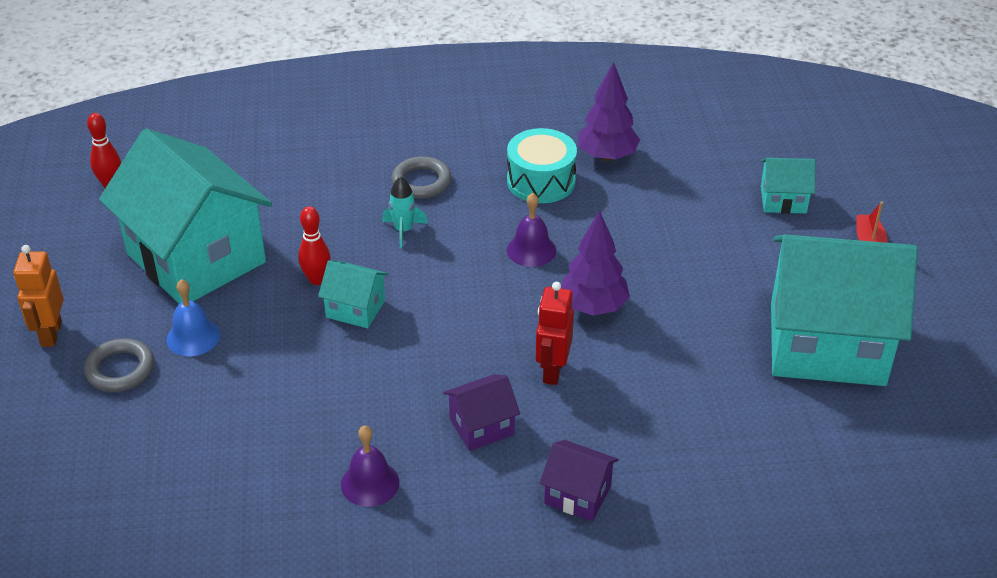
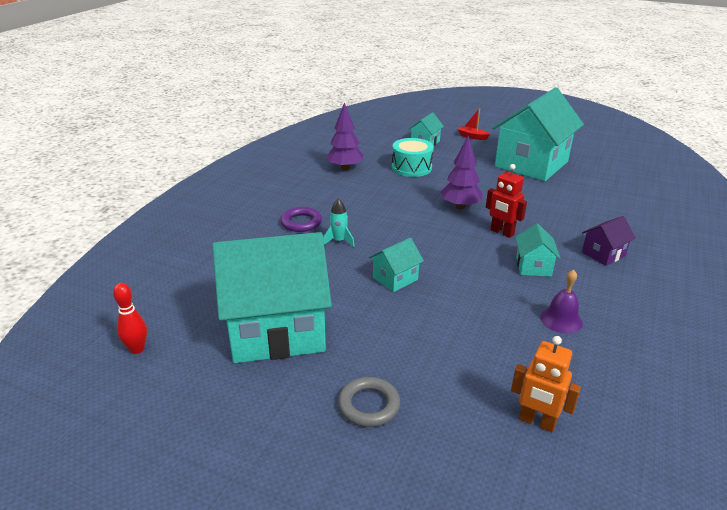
camera: 60 degrees left, 10 degrees down
orange robot [13,245,64,347] -> orange robot moved to [511,336,581,432]
blue bell [167,279,220,357] -> none
red bowling pin [298,206,331,285] -> none
grey ring [391,156,452,199] -> purple ring [280,207,322,232]
purple house [444,374,520,451] -> turquoise house [515,224,560,277]
turquoise drum [507,128,577,203] -> turquoise drum moved to [392,138,434,177]
purple bell [507,193,556,267] -> none

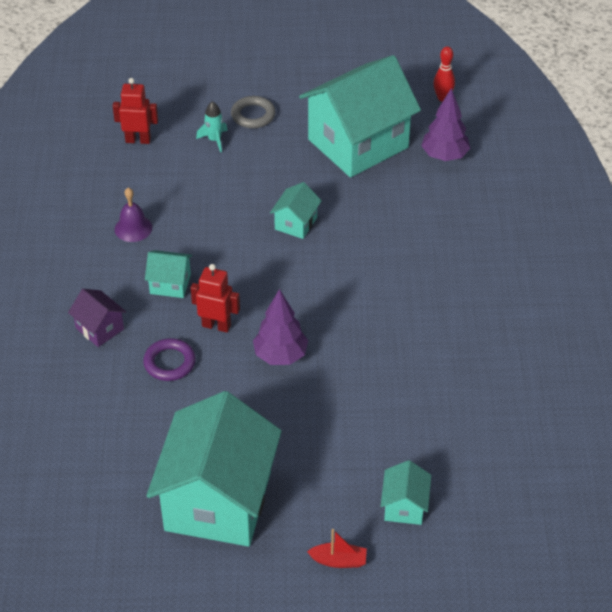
camera: 155 degrees right, 15 degrees up
purple ring [280,207,322,232] -> purple ring moved to [143,338,196,381]
turquoise rocket [323,198,355,247] -> turquoise rocket moved to [196,101,228,152]
purple tree [326,102,363,170] -> purple tree moved to [421,88,470,161]
turquoise drum [392,138,434,177] -> none
orange robot [511,336,581,432] -> red robot [113,78,158,144]
turquoise house [515,224,560,277] -> turquoise house turned 60 degrees counterclockwise [145,250,192,298]
purple house [582,216,636,266] -> purple house turned 75 degrees counterclockwise [68,289,126,347]

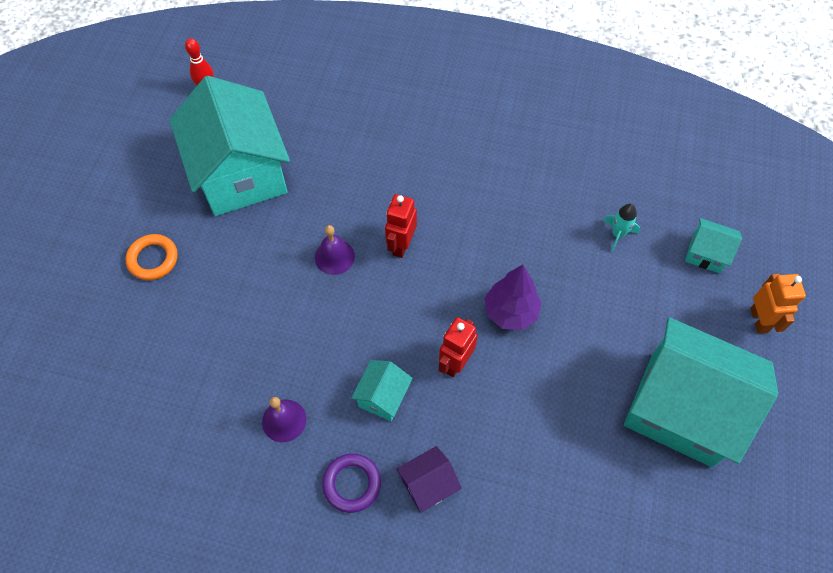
camera: 75 degrees left, 15 degrees up
red robot [113,78,158,144] -> red robot moved to [385,194,417,258]
purple ring [143,338,196,381] -> purple ring moved to [322,454,381,513]
turquoise rocket [196,101,228,152] -> turquoise rocket moved to [603,204,640,252]
grey ring [231,96,276,128] -> orange ring [125,234,178,280]
turquoise house [270,182,322,239] -> purple bell [315,225,355,275]
red boat [307,529,367,568] -> orange robot [750,274,806,334]
purple tree [421,88,470,161] -> none

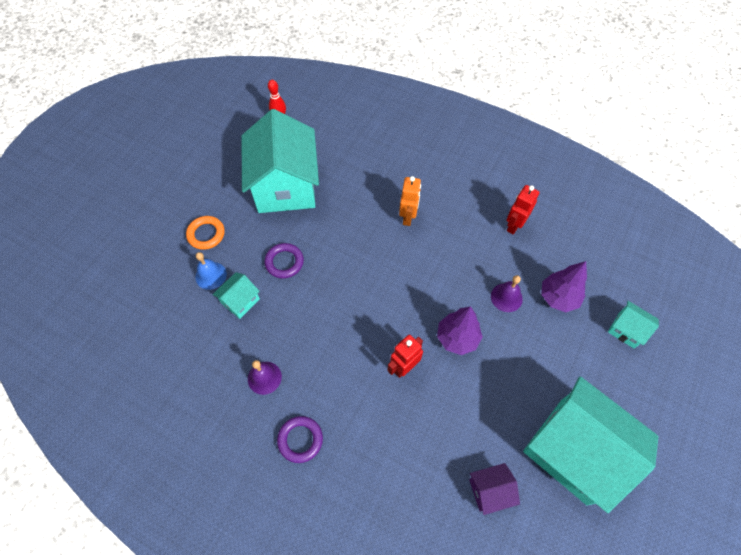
camera: 15 degrees right, 0 degrees up
purple bell [315,225,355,275] -> purple bell moved to [491,275,523,312]
turquoise house [351,360,413,421] -> turquoise house moved to [213,272,260,319]
red robot [385,194,417,258] -> red robot moved to [506,185,539,235]
purple house [396,446,462,512] -> purple house moved to [469,463,520,515]
turquoise rocket [603,204,640,252] -> purple tree [541,261,587,312]
orange robot [750,274,806,334] -> orange robot moved to [399,176,421,226]
none -> blue bell [195,252,227,290]
none -> purple ring [264,243,304,279]

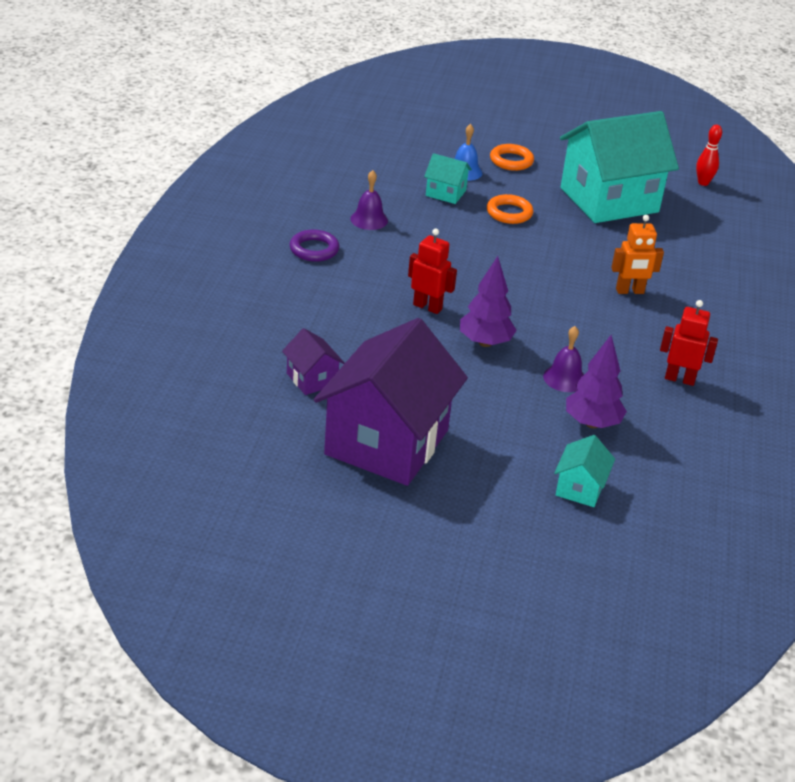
camera: 70 degrees right, 25 degrees down
purple ring [264,243,304,279] -> orange ring [487,194,533,224]
turquoise house [523,376,658,513] -> purple house [314,318,468,486]

